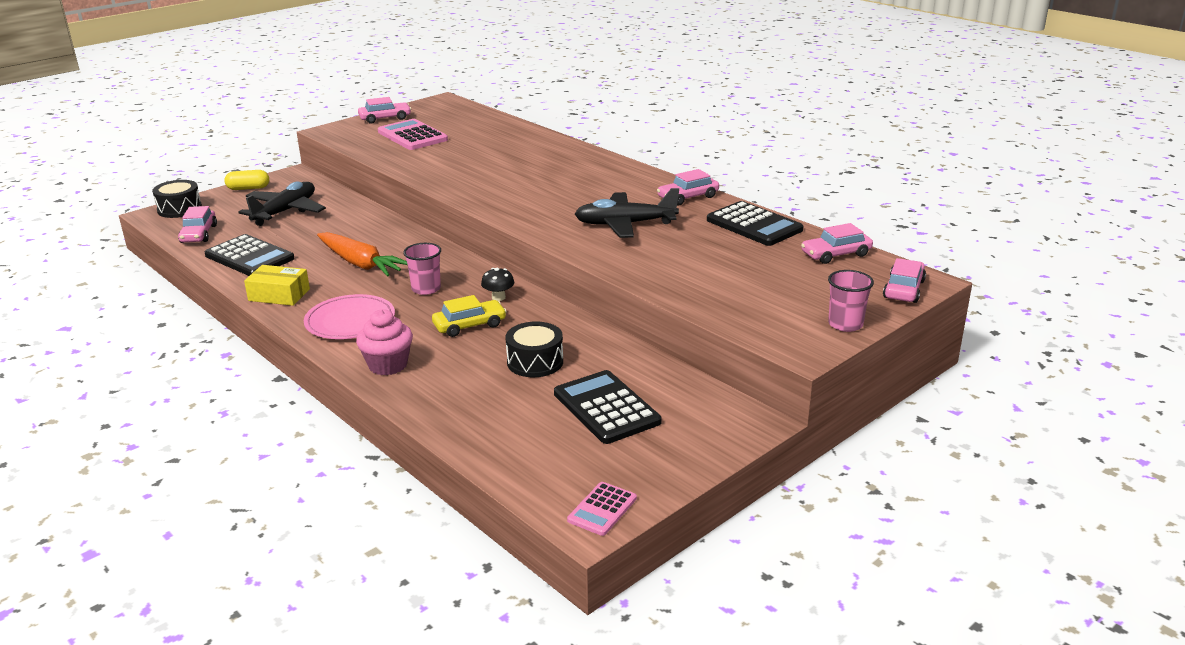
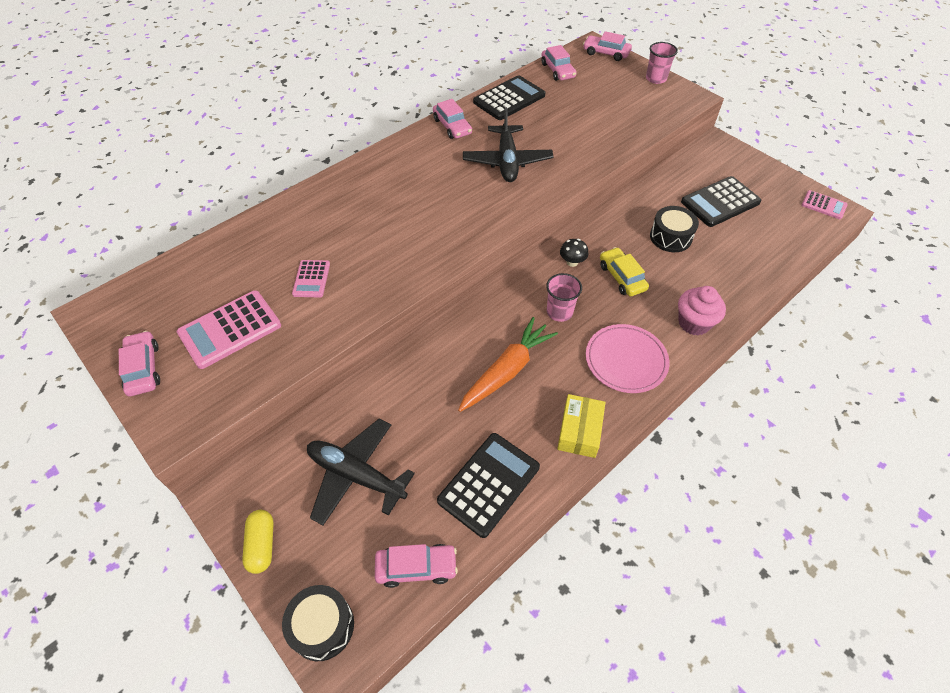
camera: 90 degrees left, 25 degrees up
none -> pink calculator [292,260,330,297]

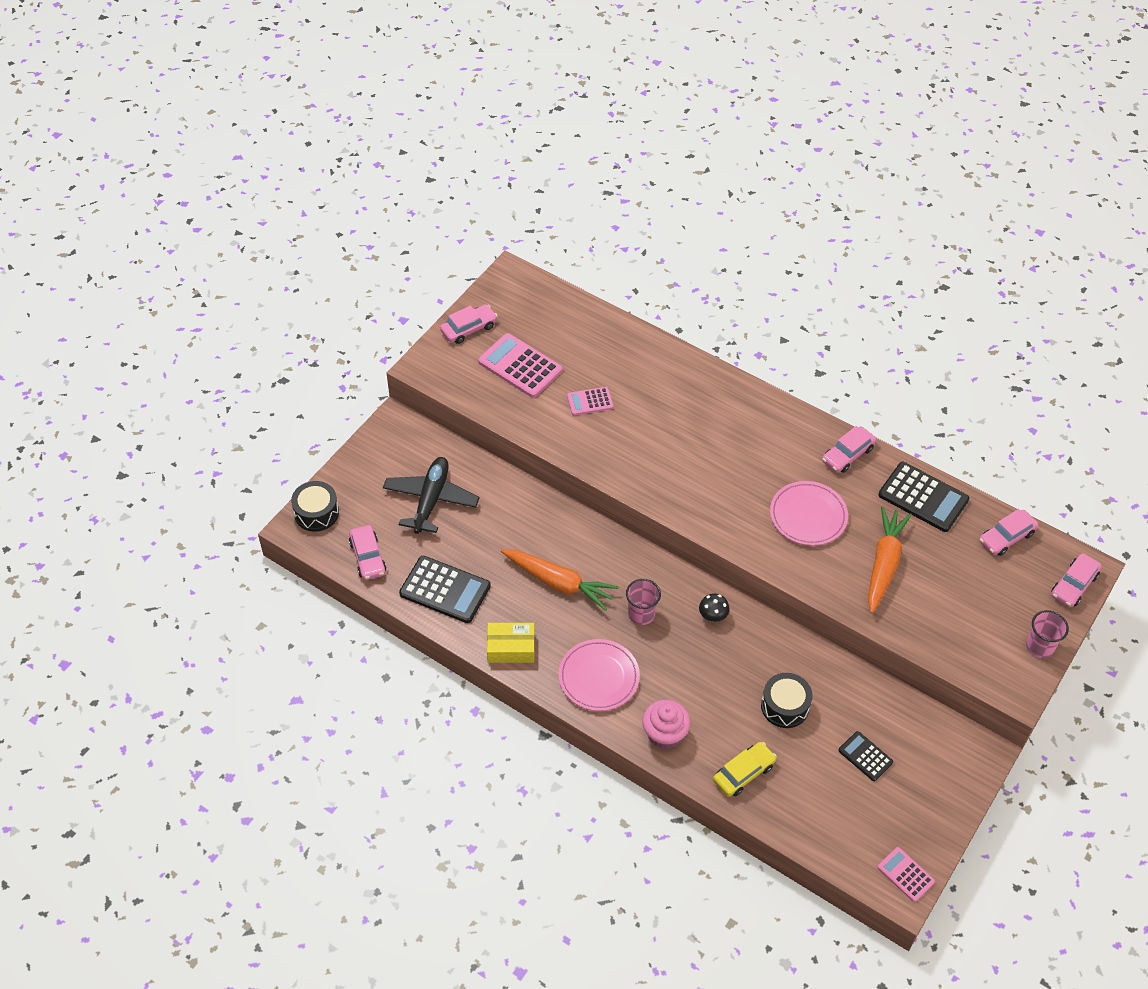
camera: 75 degrees right, 0 degrees up
yellow capsule [242,510,274,574] -> none
black plane [463,108,553,182] -> pink plate [770,481,848,546]
pink car [583,31,632,61] -> pink car turned 150 degrees counterclockwise [1051,553,1102,607]
yellow car [600,247,649,297] -> yellow car moved to [713,742,777,797]
black calculator [681,176,762,227] -> black calculator [838,731,893,781], size x0.56
pink calculator [802,190,848,219] -> pink calculator turned 120 degrees clockwise [877,847,935,902]
none -> orange carrot [868,506,912,613]

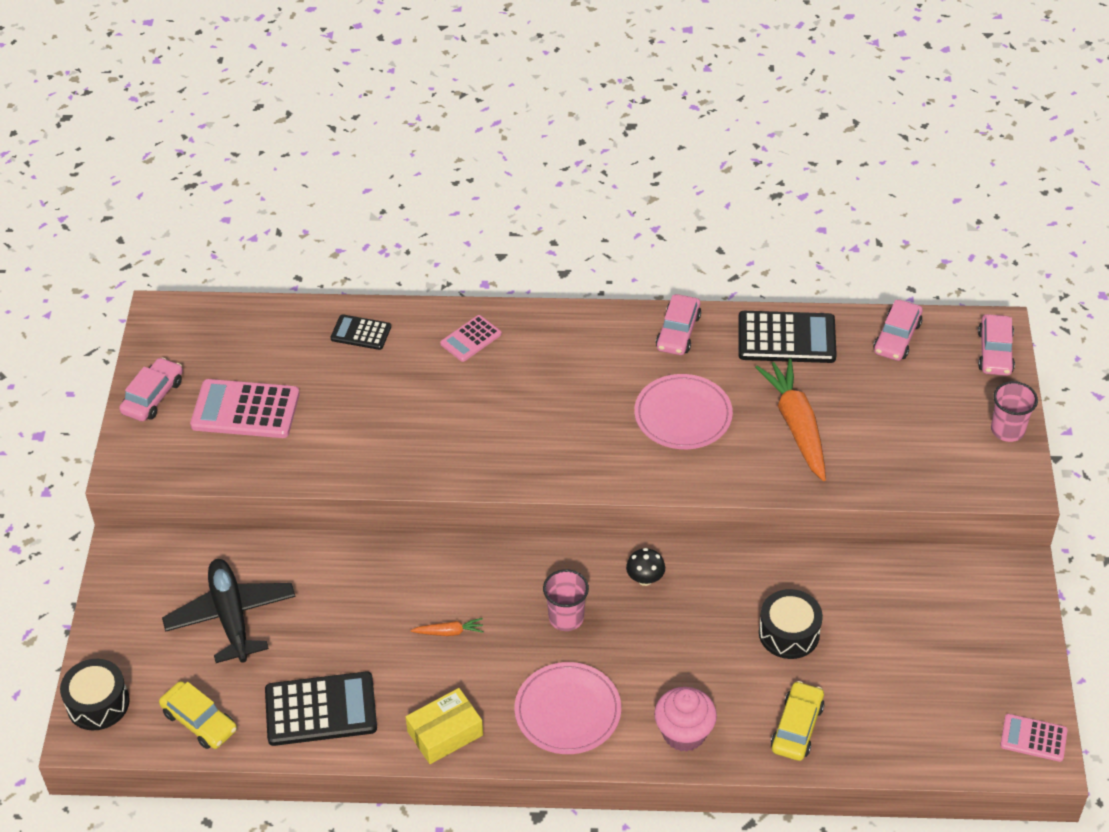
camera: 30 degrees left, 5 degrees down
pink car [349,525,386,580] -> yellow car [159,681,237,749]
orange carrot [501,549,619,611] -> orange carrot [411,618,484,636], size x0.44
pink calculator [567,387,613,415] -> pink calculator moved to [440,315,502,362]
black calculator [838,731,893,781] -> black calculator moved to [330,314,391,350]

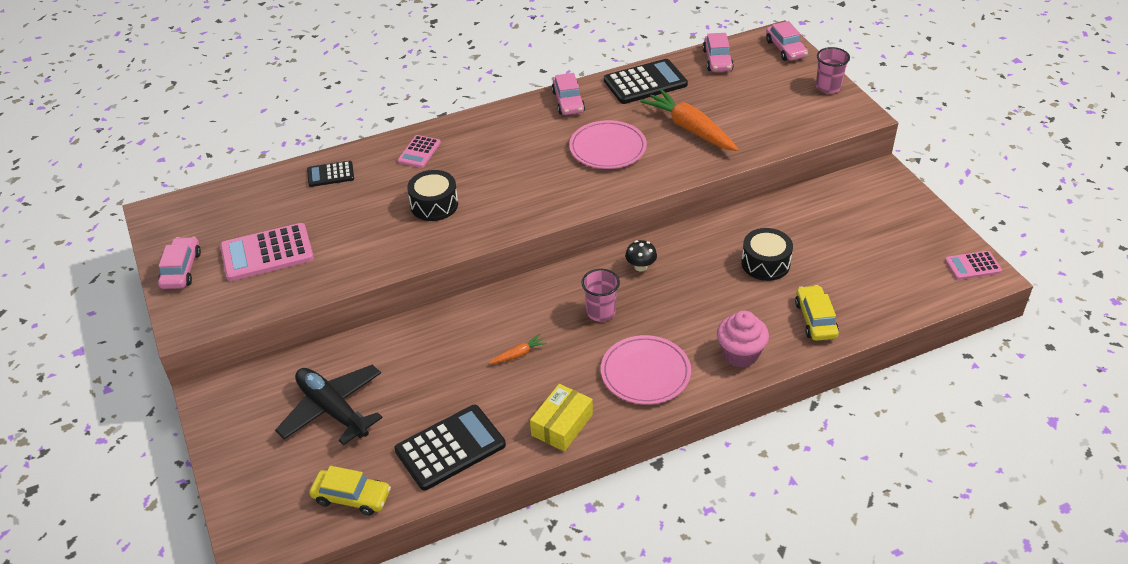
camera: 25 degrees left, 5 degrees down
black drum [60,659,130,730] -> black drum moved to [407,170,458,221]

